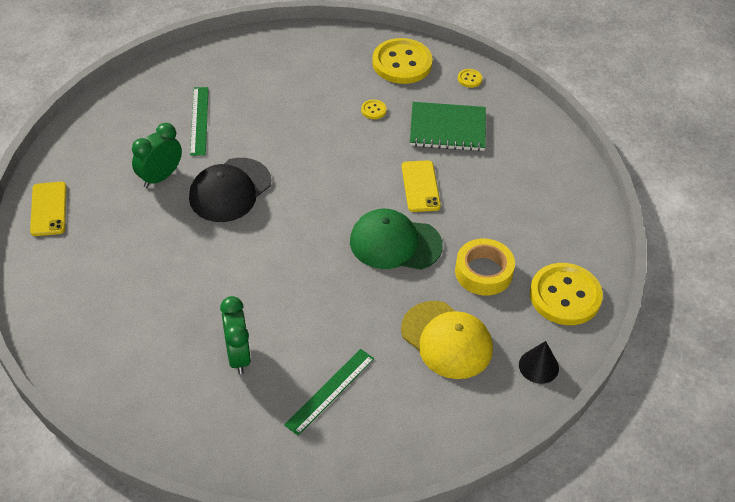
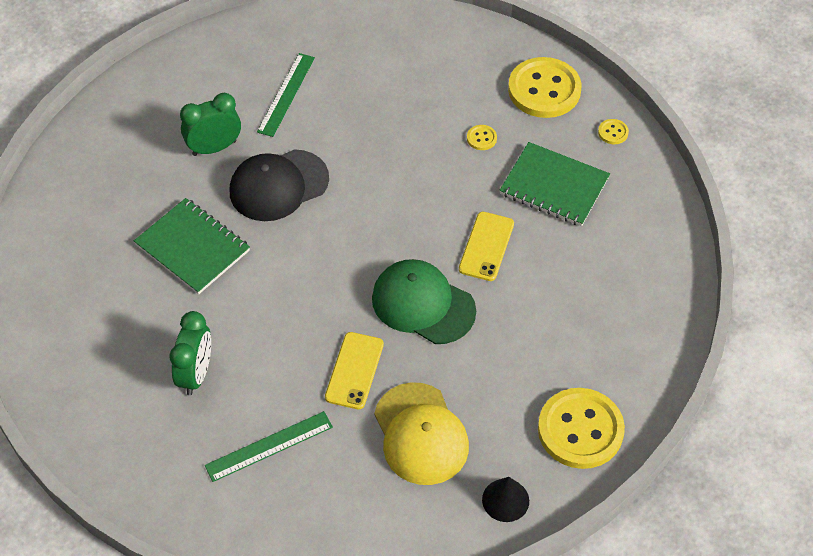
camera: 25 degrees right, 5 degrees up
yellow phone [30,182,67,236] -> yellow phone moved to [325,332,384,409]
yellow tape [455,239,515,296] -> none
none -> green notebook [134,198,250,294]

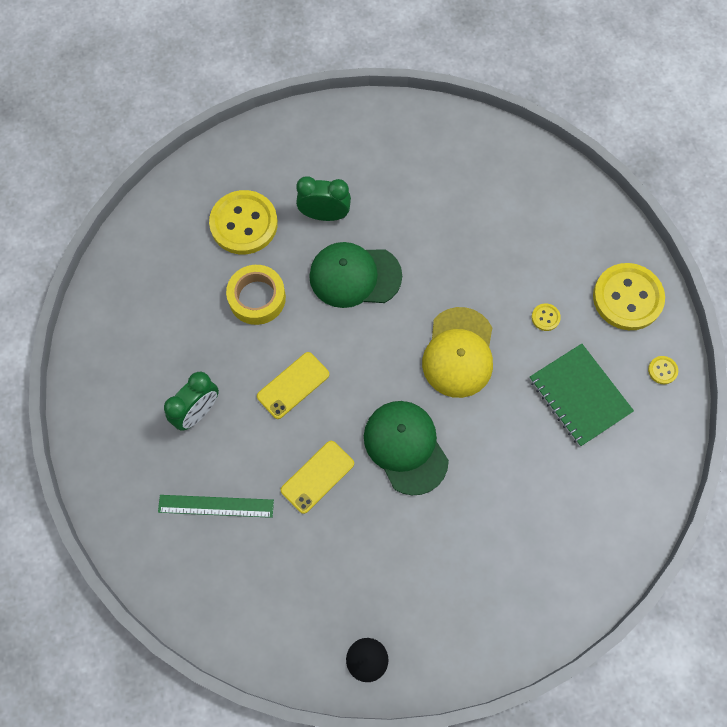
camera: 30 degrees right, 15 degrees up
green notebook [134,198,250,294] -> yellow tape [226,265,286,325]
black cap [230,149,329,221] -> green cap [309,242,402,308]
green ruler [257,53,315,137] -> none
yellow cap [374,382,469,485] -> yellow cap moved to [422,307,493,398]
yellow phone [459,212,514,281] -> yellow phone moved to [257,352,329,419]
yellow button [538,388,625,469] -> yellow button moved to [209,190,278,254]

